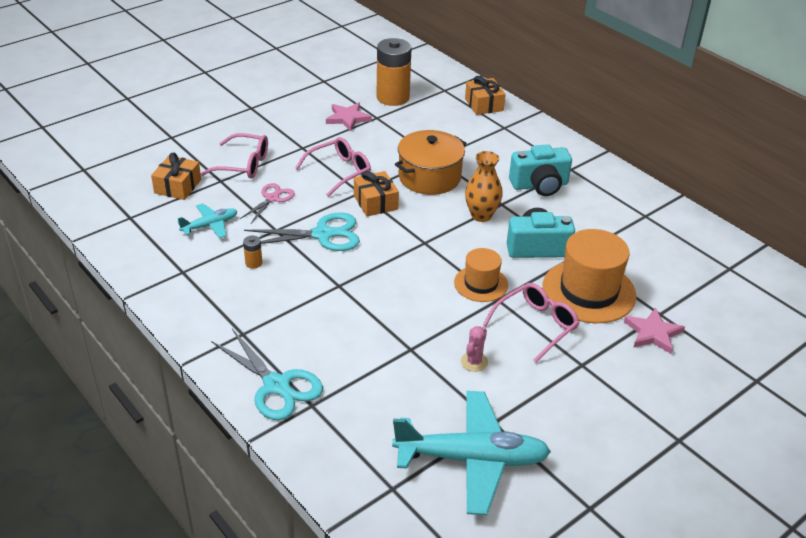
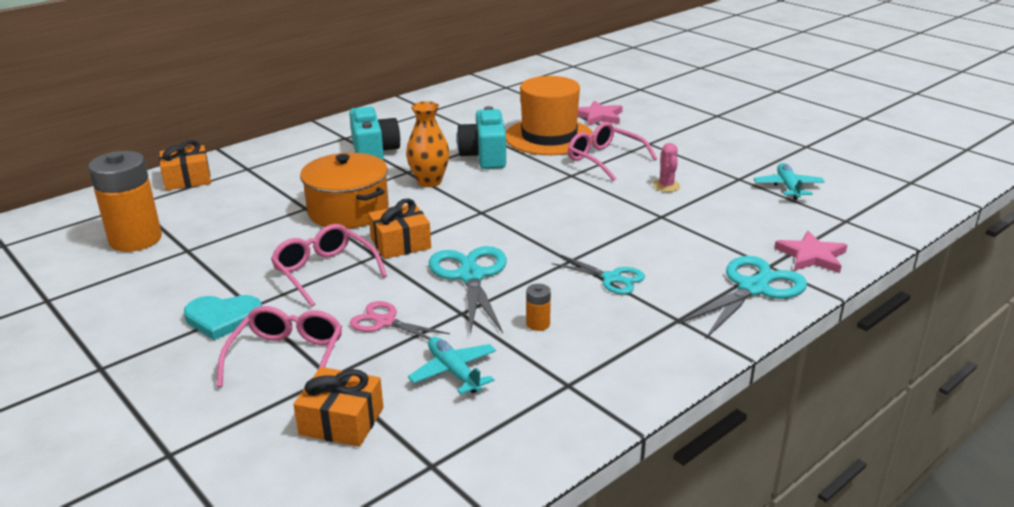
camera: 90 degrees left, 10 degrees down
pink star [326,102,372,131] -> pink star moved to [774,231,847,273]
turquoise plane [392,391,551,515] -> turquoise plane [754,163,825,200], size x0.50
orange hat [454,248,508,302] -> none
pink cactus [461,326,488,372] -> pink cactus turned 60 degrees clockwise [653,143,680,192]
none -> turquoise heart [184,295,262,340]
none -> turquoise scissors [552,255,645,294]

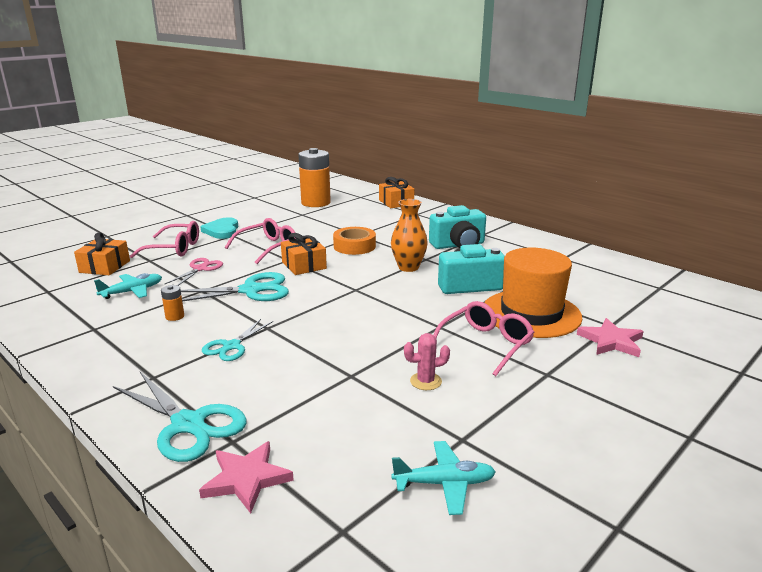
camera: 85 degrees right, 5 degrees down
orange pot [300,153,389,229] -> orange tape [333,227,376,255]

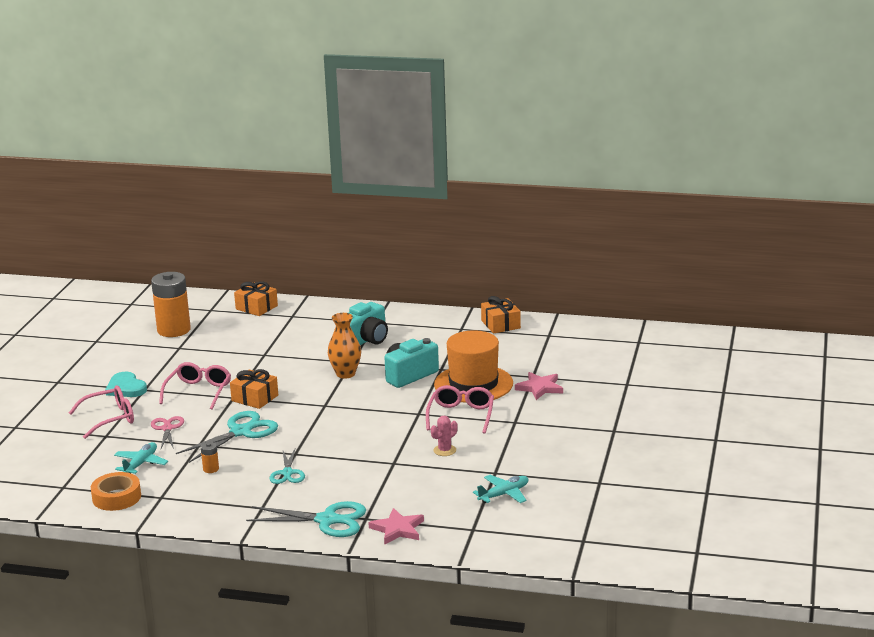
camera: 30 degrees left, 0 degrees up
orange gift [74,232,130,275] -> orange gift moved to [481,296,521,334]
orange tape [333,227,376,255] -> orange tape moved to [91,472,141,511]

